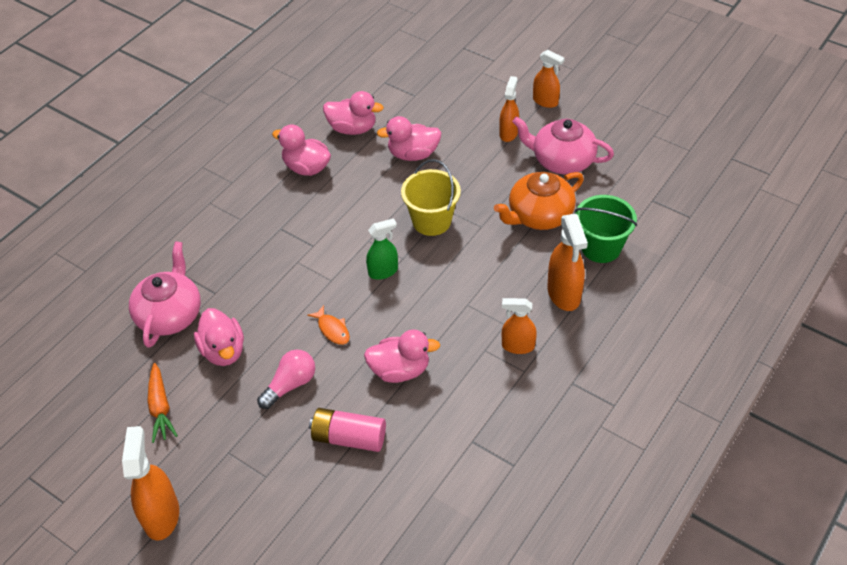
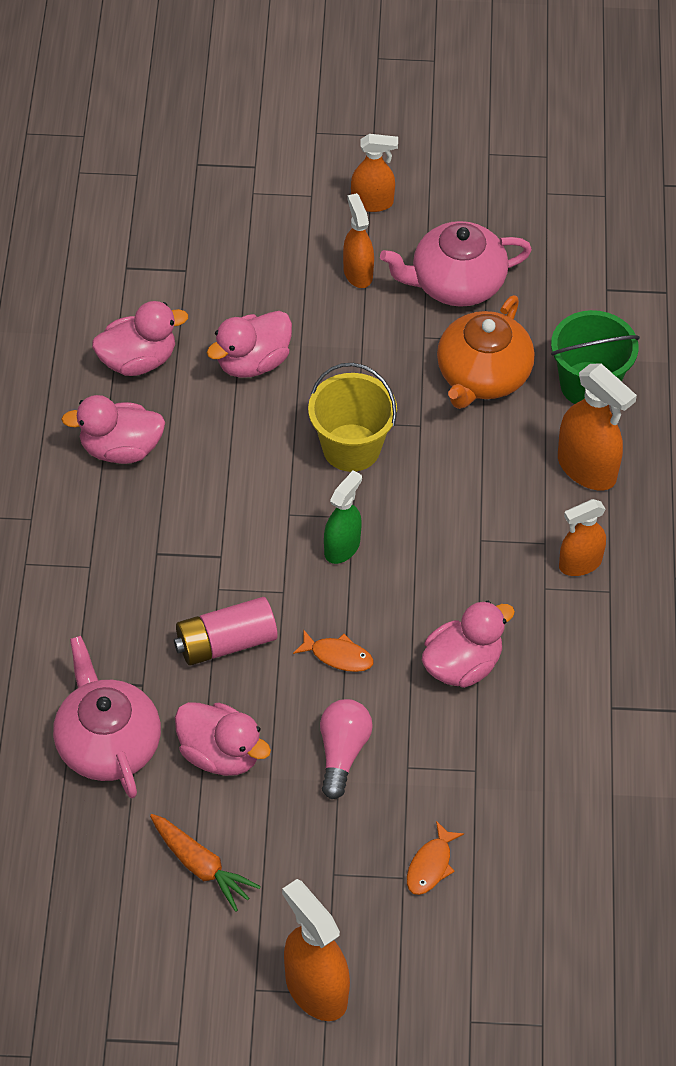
camera: 35 degrees left, 5 degrees up
pink battery [309,408,386,452] -> pink battery moved to [174,597,278,666]
none -> orange fish [407,821,464,895]

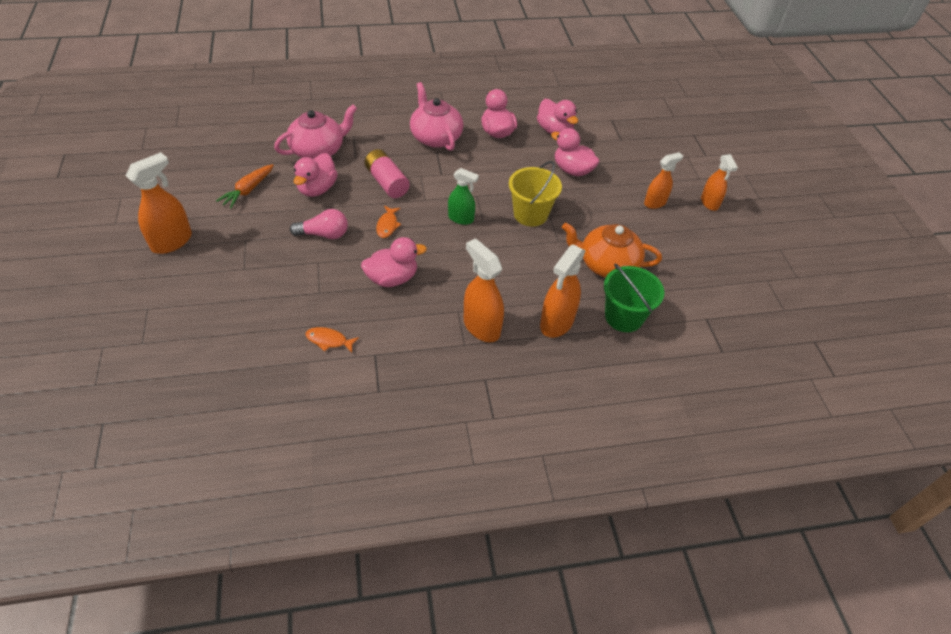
camera: 75 degrees right, 5 degrees down
pink teapot [380,221,532,307] -> pink teapot moved to [410,82,463,151]
orange fish [407,821,464,895] -> orange fish moved to [306,327,359,353]
pink duck [422,601,515,688] -> pink duck turned 60 degrees counterclockwise [361,237,427,287]
orange spray bottle [559,499,606,576] -> orange spray bottle [464,238,504,342], size x1.53

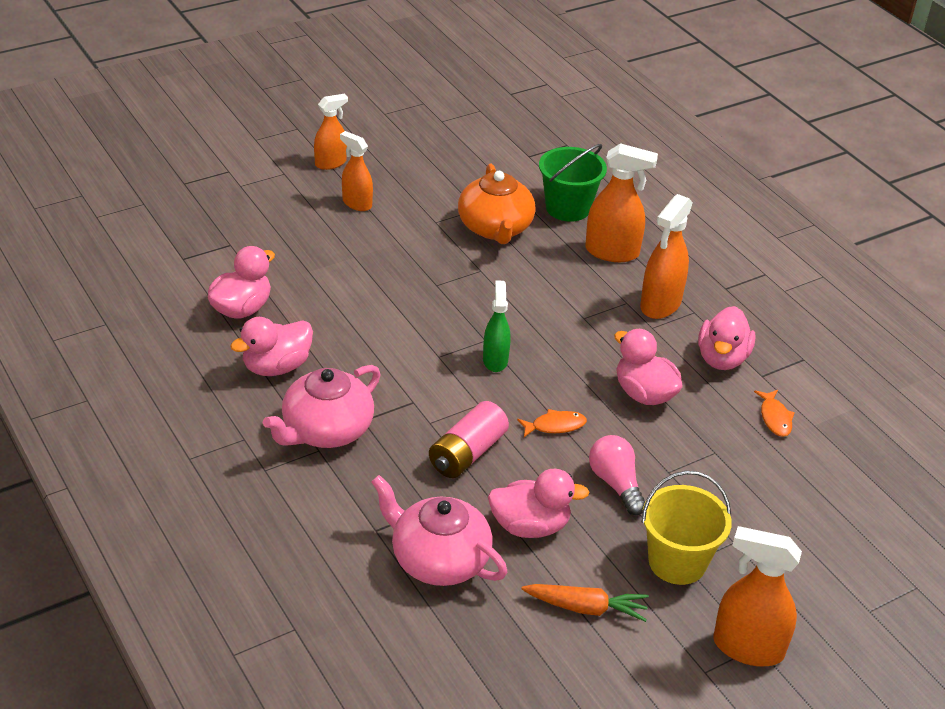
camera: 110 degrees left, 10 degrees down
yellow bucket [509,161,562,227] -> yellow bucket moved to [642,471,732,585]
pink duck [551,128,600,176] -> pink duck moved to [698,306,756,370]

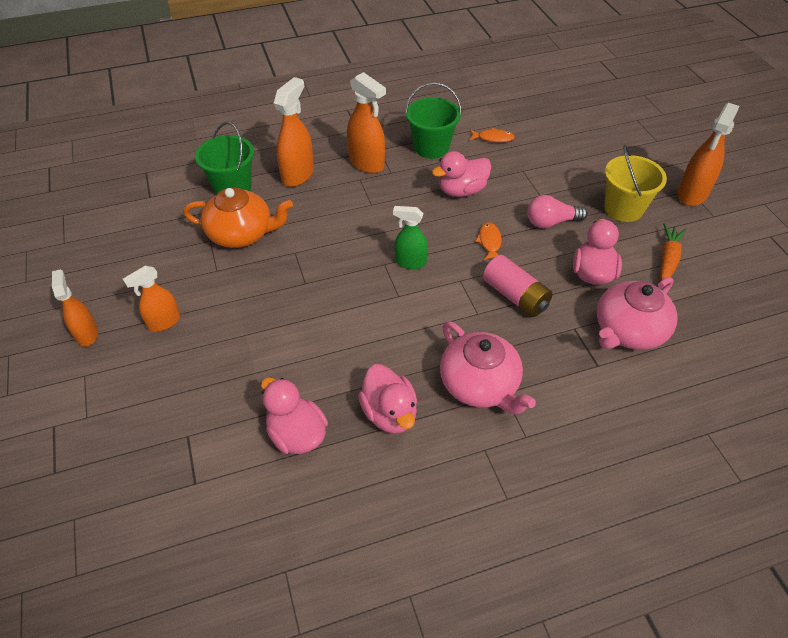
camera: 75 degrees left, 10 degrees up
pink duck [698,306,756,370] -> green bucket [405,82,462,159]

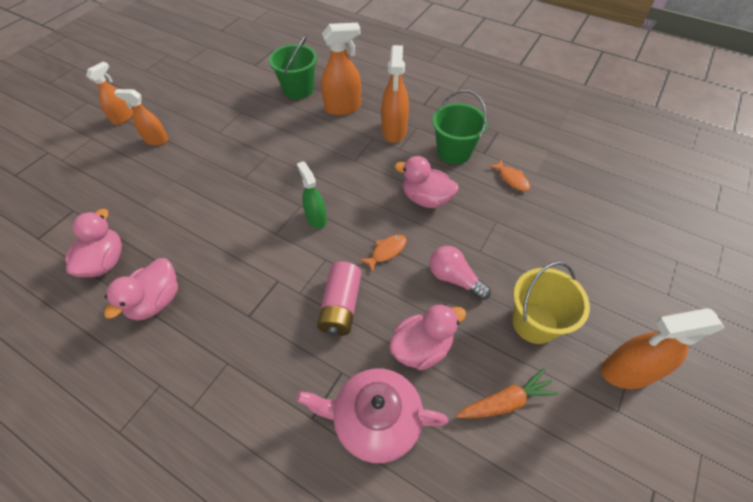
camera: 50 degrees right, 5 degrees up
orange teapot [183,187,293,248] -> none
pink teapot [440,321,536,415] -> none

